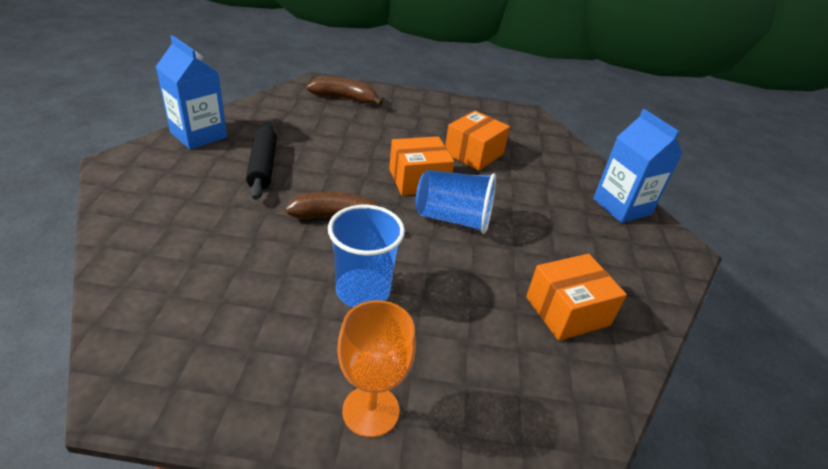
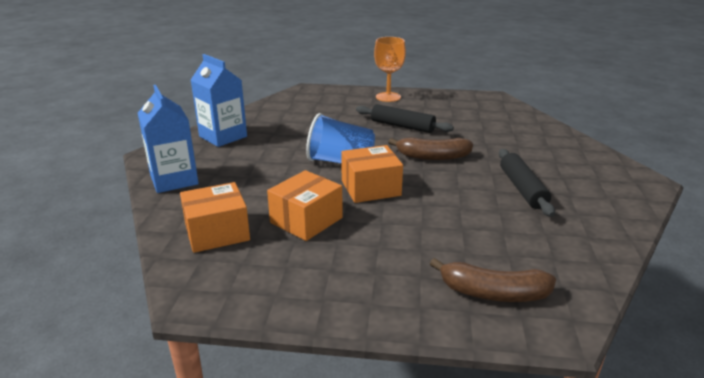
camera: 175 degrees left, 10 degrees down
blue carton [156,35,227,149] -> blue carton moved to [191,54,247,147]
blue cup [328,205,405,307] -> black rolling pin [356,104,454,133]
orange box [526,254,627,341] -> orange box moved to [180,182,250,253]

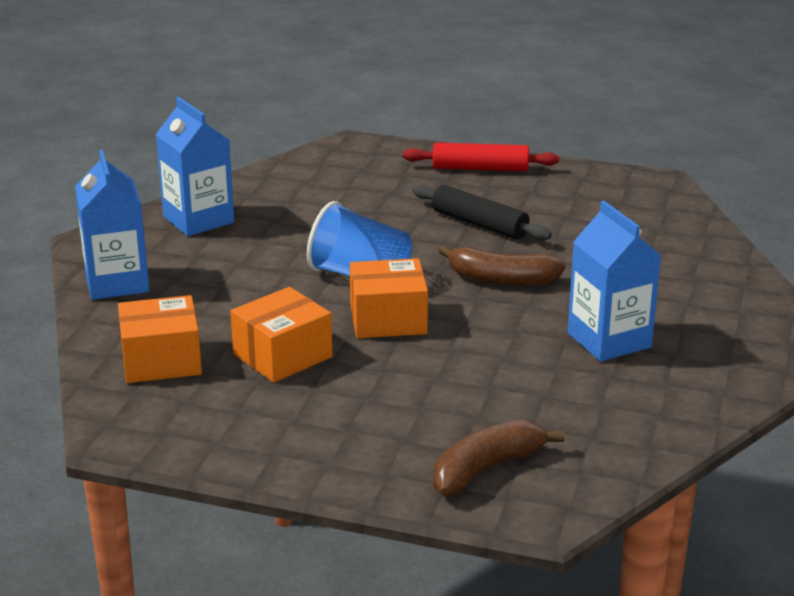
camera: 10 degrees right, 0 degrees up
orange goblet [374,37,406,102] -> red rolling pin [403,142,559,171]
brown banana [430,258,556,302] -> brown banana turned 120 degrees clockwise [433,420,565,496]
black rolling pin [499,149,555,217] -> blue carton [568,201,661,362]

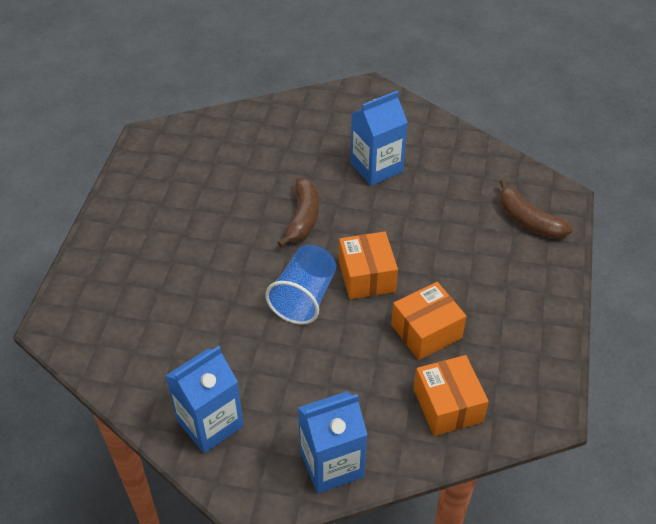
camera: 95 degrees left, 20 degrees up
orange box [230,287,332,383] -> orange box turned 75 degrees counterclockwise [391,282,467,360]
red rolling pin [403,142,559,171] -> none
black rolling pin [412,185,552,240] -> none

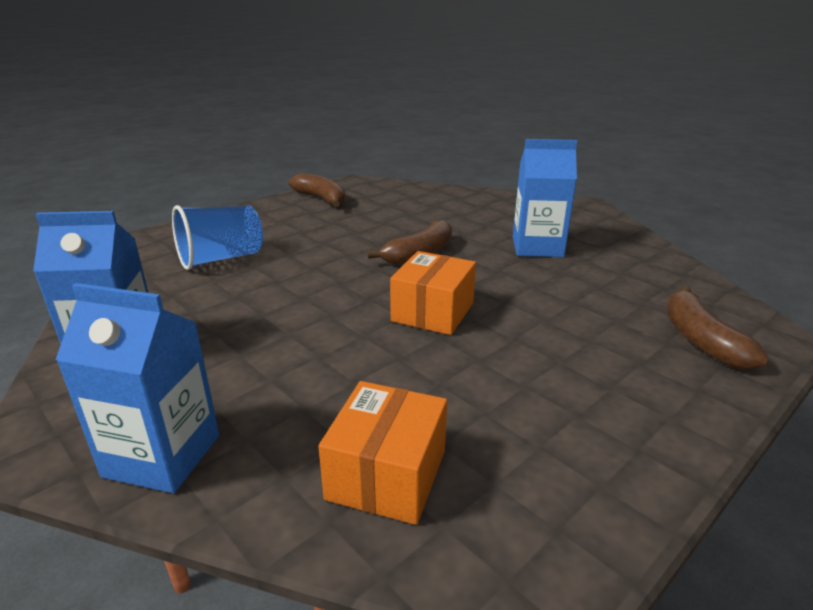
camera: 35 degrees right, 20 degrees down
blue cup [265,245,336,324] -> blue cup moved to [172,205,263,270]
orange box [391,282,467,360] -> none
none -> brown banana [288,173,345,207]

